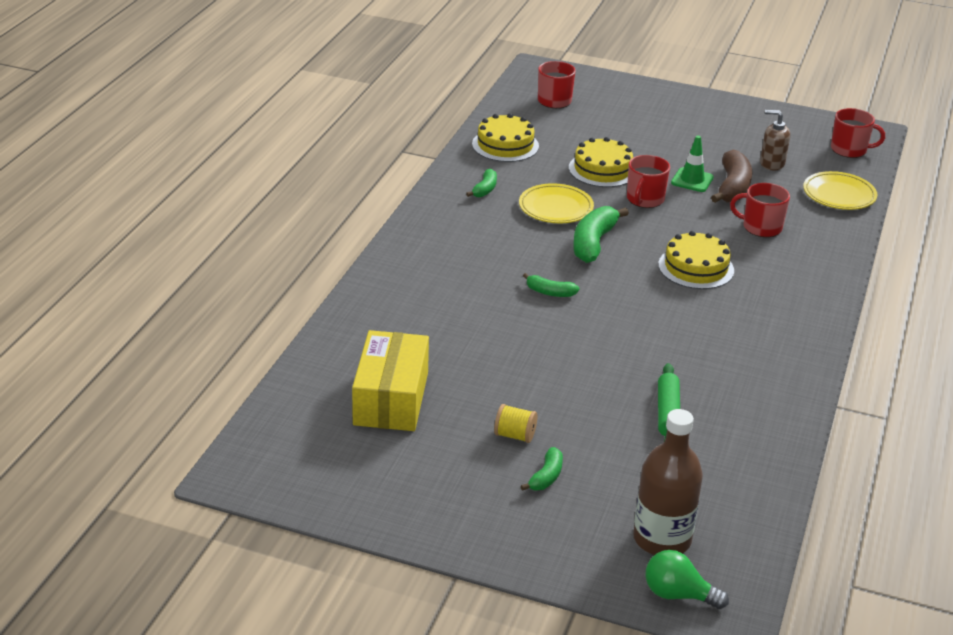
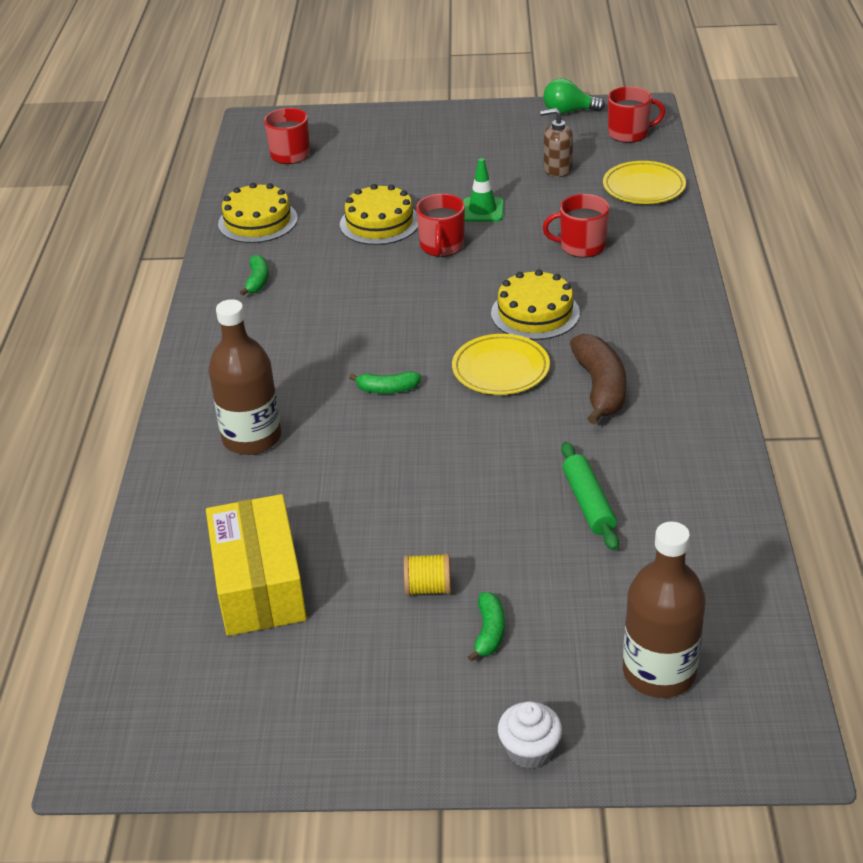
camera: 15 degrees left, 5 degrees up
yellow plate [519,183,594,223] -> yellow plate moved to [452,334,550,395]
green banana [573,206,629,263] -> none
green light bulb [645,550,729,609] -> green light bulb moved to [543,78,605,114]
brown banana [711,150,752,203] -> brown banana moved to [570,334,626,424]
none -> brown bottle [208,299,281,455]
none -> white cupcake [498,701,562,769]

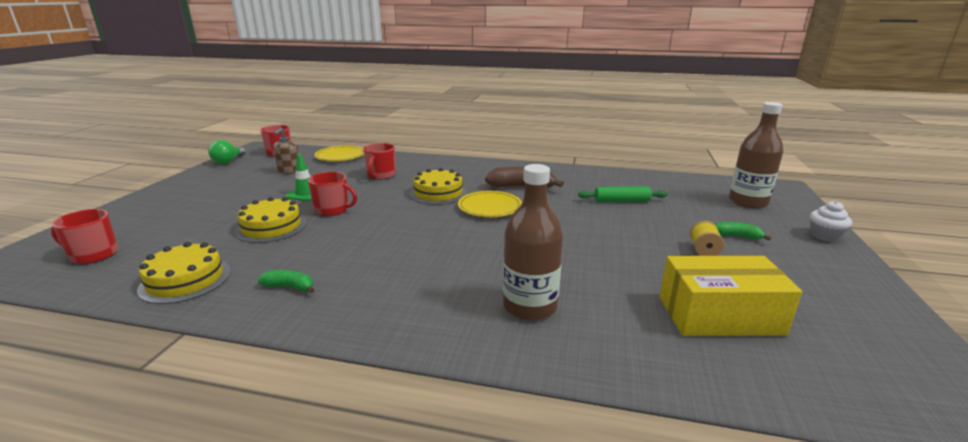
camera: 80 degrees left, 15 degrees down
green banana [349,371,421,394] -> none

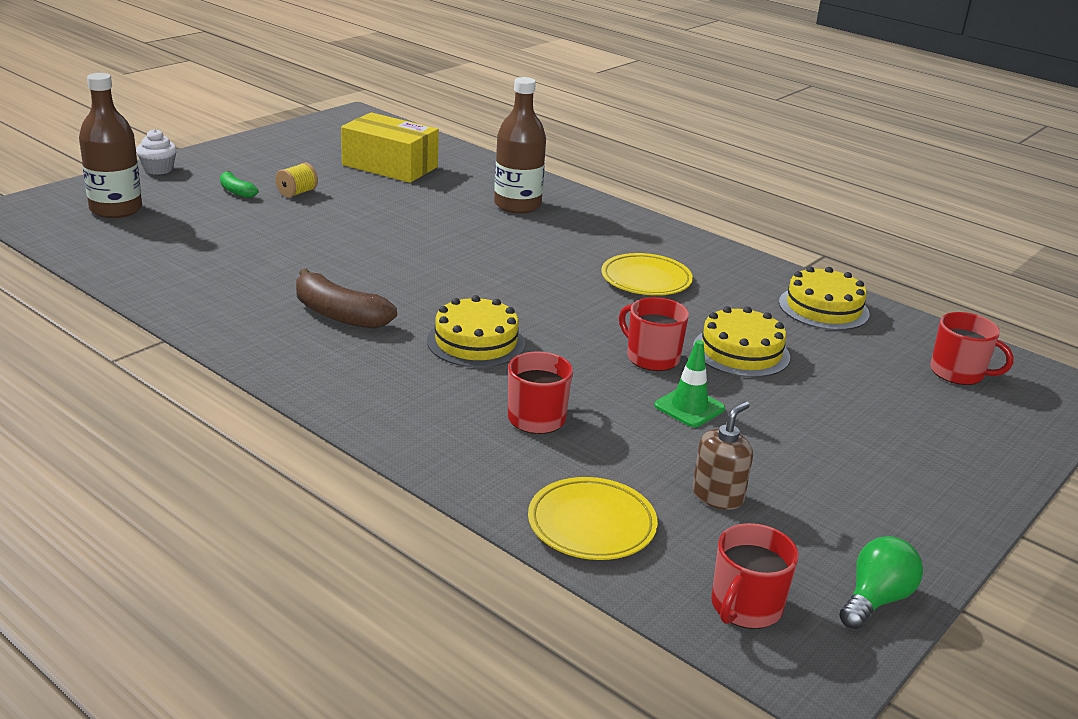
camera: 155 degrees left, 5 degrees up
green banana [258,270,314,293] -> none
yellow plate [458,191,522,217] -> yellow plate moved to [601,253,693,295]
green rolling pin [578,187,668,202] -> none

